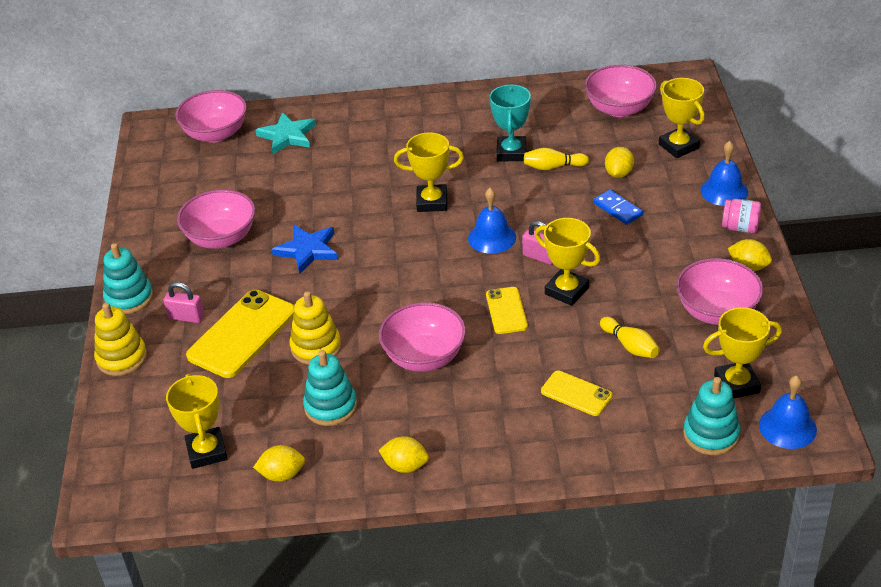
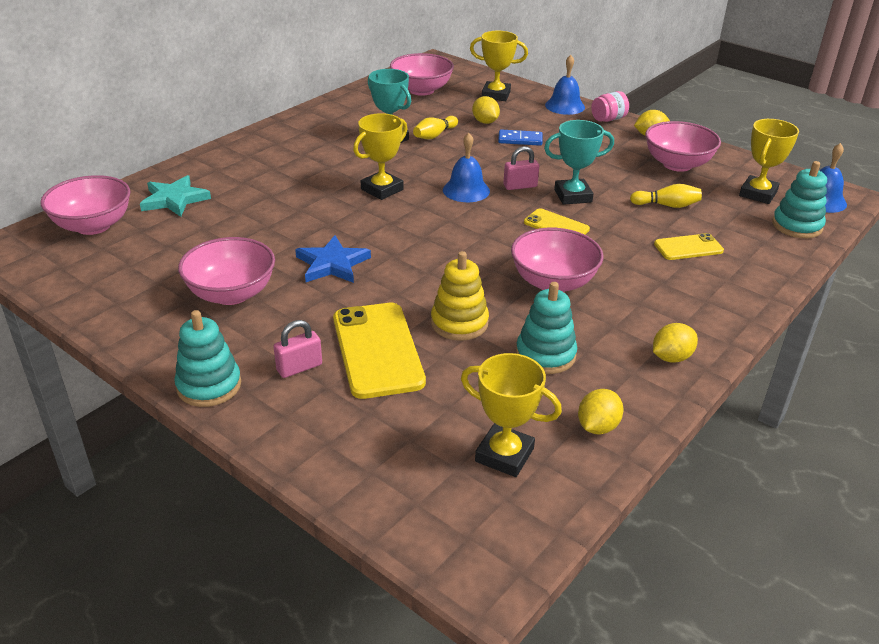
camera: 50 degrees left, 5 degrees down
yellow stacking toy [94,303,147,376] -> none
yellow trophy [535,218,600,306] -> turquoise trophy [544,120,614,205]

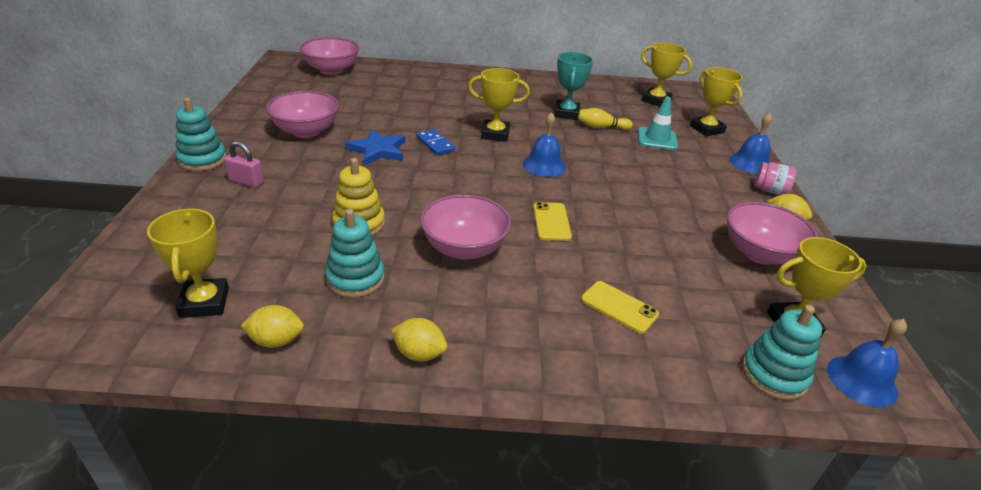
camera: 50 degrees right, 0 degrees up
turquoise star [140,175,211,217] -> none
yellow phone [333,303,426,399] -> none
pink bowl [390,53,454,96] -> yellow trophy [641,42,692,107]
yellow lemon [472,96,500,124] -> turquoise traffic cone [638,96,678,150]
blue domino [498,130,543,146] -> blue domino moved to [416,129,455,155]
pink padlock [503,146,539,190] -> none
turquoise trophy [544,120,614,205] -> none
yellow bowling pin [630,184,702,208] -> none

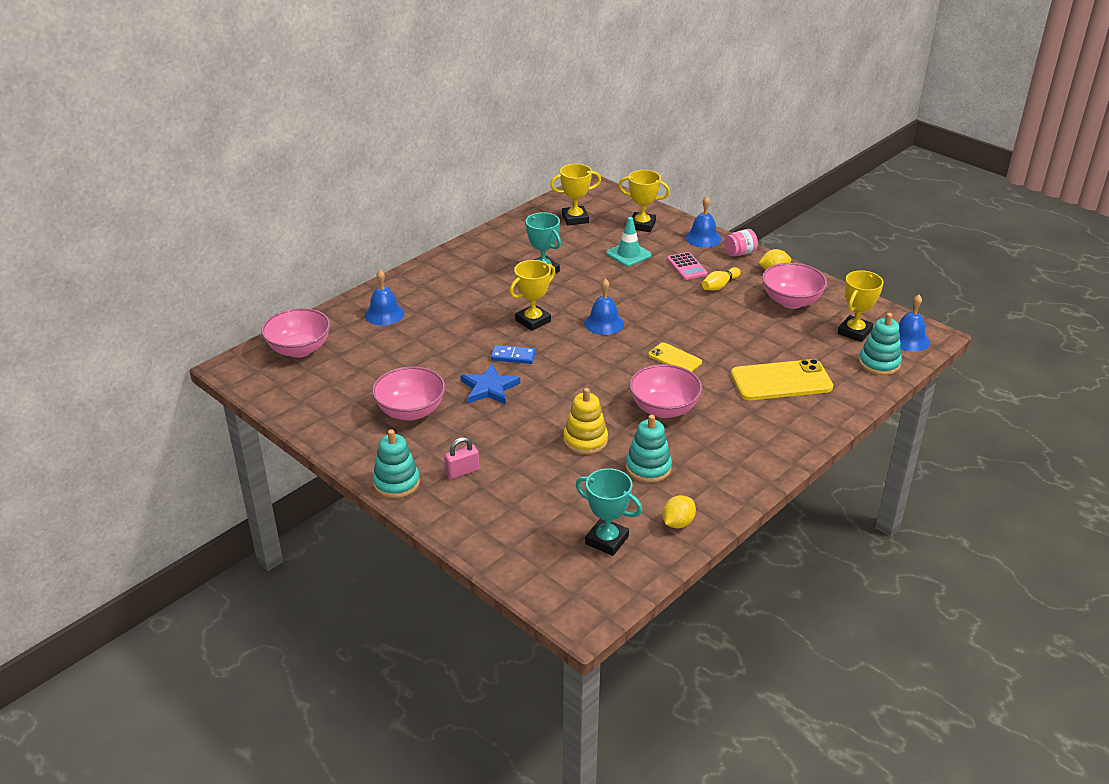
camera: 45 degrees left, 0 degrees up
yellow trophy [147,208,229,318] -> turquoise trophy [576,468,643,556]
yellow lemon [391,318,447,362] -> none
yellow bowling pin [578,108,633,130] -> yellow bowling pin moved to [702,267,741,291]
yellow phone [581,281,659,334] -> yellow phone [731,359,833,400], size x1.81
none -> blue bell [365,270,404,325]
none -> pink calculator [667,252,708,280]

